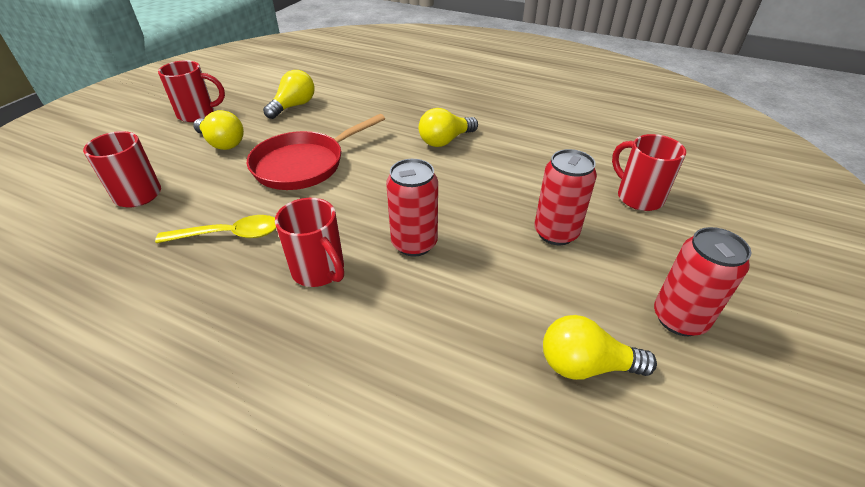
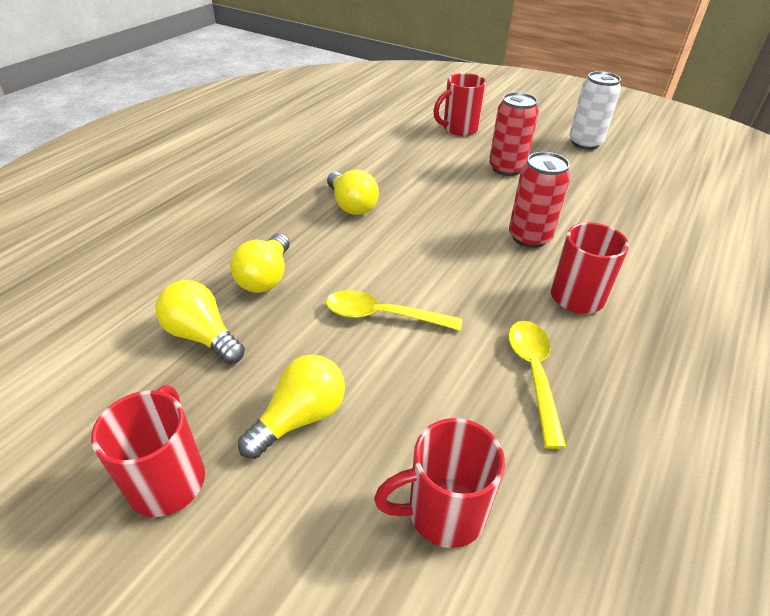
camera: 85 degrees left, 0 degrees up
red pan [247,114,385,190] -> yellow spoon [326,290,462,331]
yellow light bulb [543,315,657,380] -> yellow light bulb moved to [230,233,290,293]
red can [654,227,752,336] -> white can [569,71,621,150]

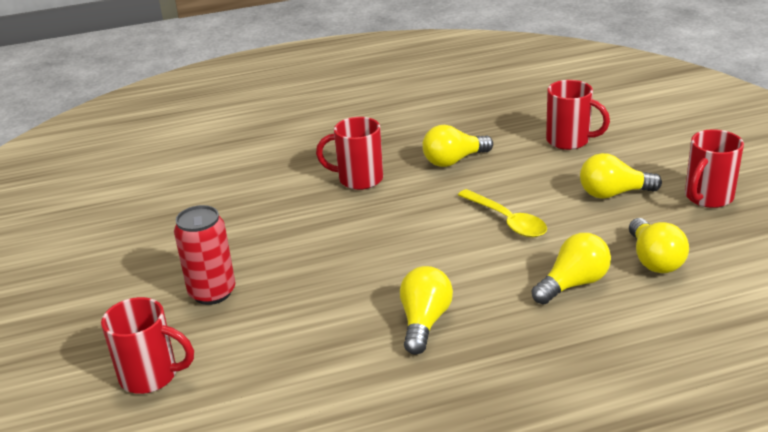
camera: 135 degrees left, 10 degrees down
yellow spoon [508,321,566,449] -> yellow light bulb [422,125,493,167]
red can [509,152,571,248] -> none
white can [569,71,621,150] -> none

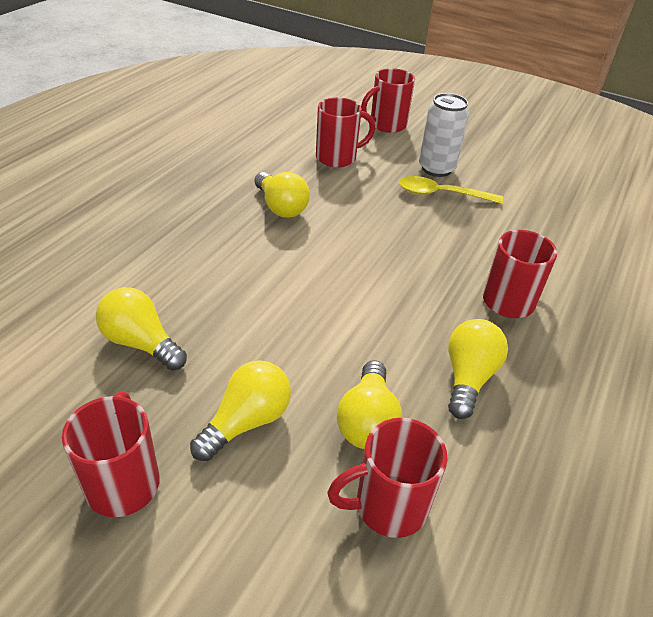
camera: 130 degrees right, 10 degrees up
red can [174,205,235,305] -> white can [419,93,469,177]
yellow spoon [458,189,547,237] -> yellow spoon moved to [399,176,503,204]
yellow light bulb [532,233,611,304] -> yellow light bulb moved to [337,360,402,449]
none -> red mug [316,97,375,167]

